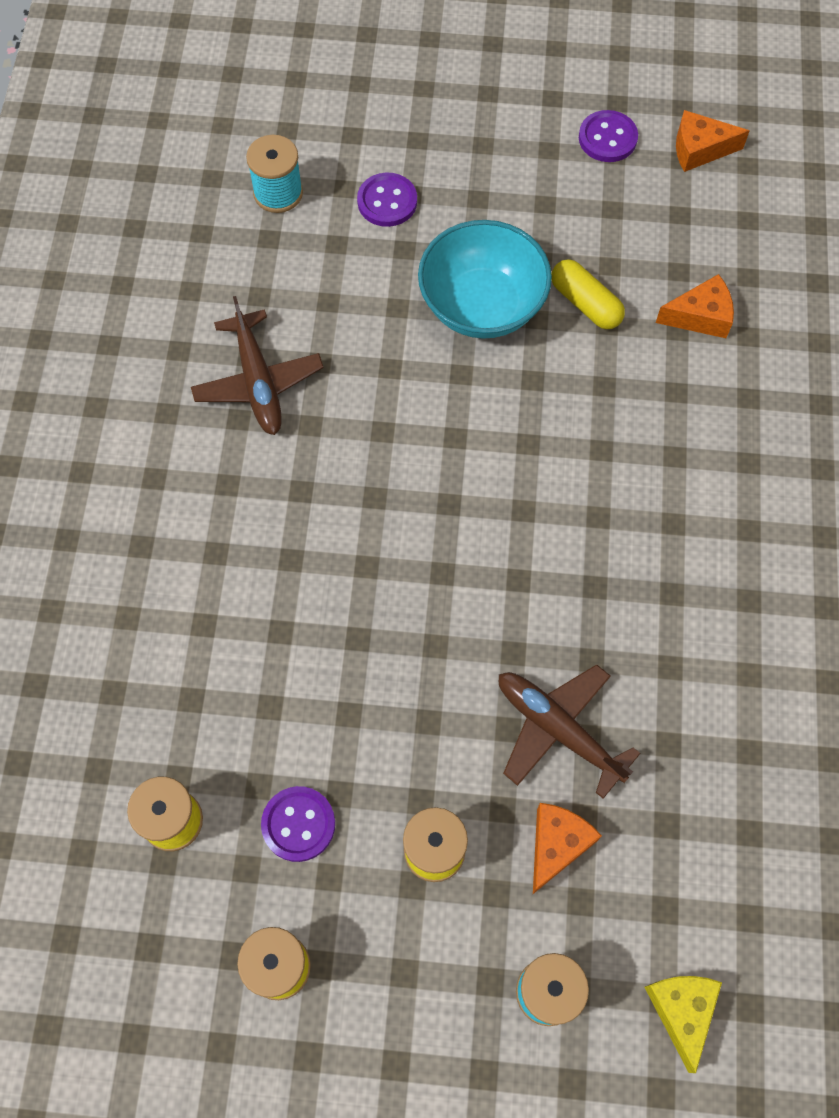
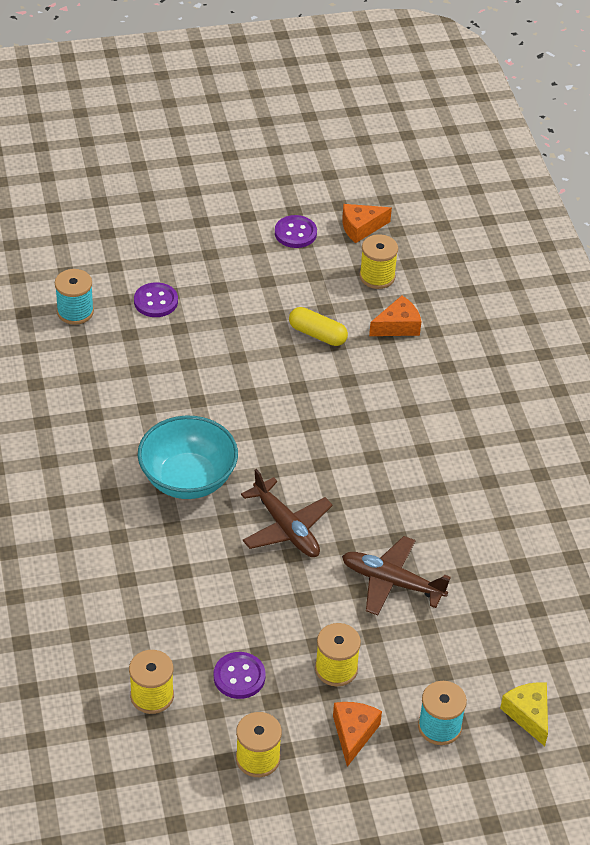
camera: 20 degrees left, 20 degrees down
brown plane [191,296,324,435] -> brown plane moved to [241,469,332,557]
turquoise bowl [418,220,552,339] -> turquoise bowl moved to [138,416,238,499]
orange cheese [533,803,602,894] -> orange cheese moved to [333,702,382,767]
none -> yellow spool [359,234,398,289]

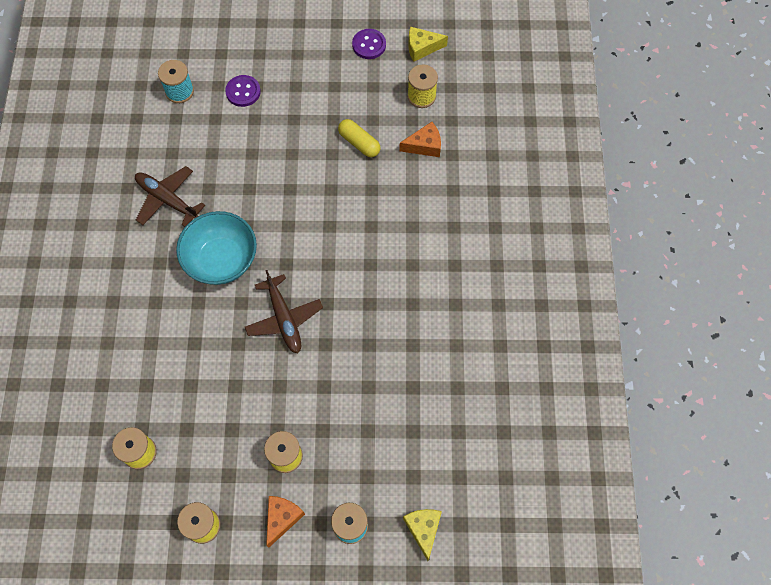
camera: 15 degrees right, 20 degrees up
purple button [214,652,266,699] -> none
orange cheese [342,204,392,243] -> yellow cheese [408,27,448,62]
brown plane [342,536,451,615] -> brown plane moved to [135,166,205,227]

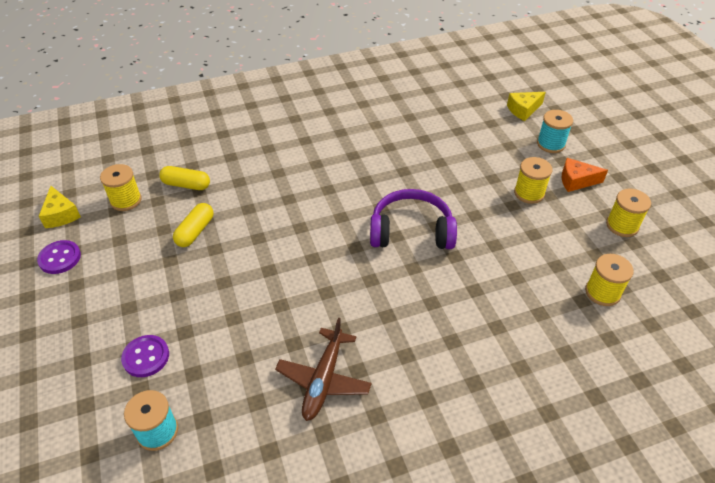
camera: 110 degrees left, 20 degrees down
turquoise bowl [176,211,257,285] -> none
brown plane [245,270,323,353] -> purple headphones [370,189,457,249]
orange cheese [399,122,441,157] -> yellow capsule [159,166,210,190]

